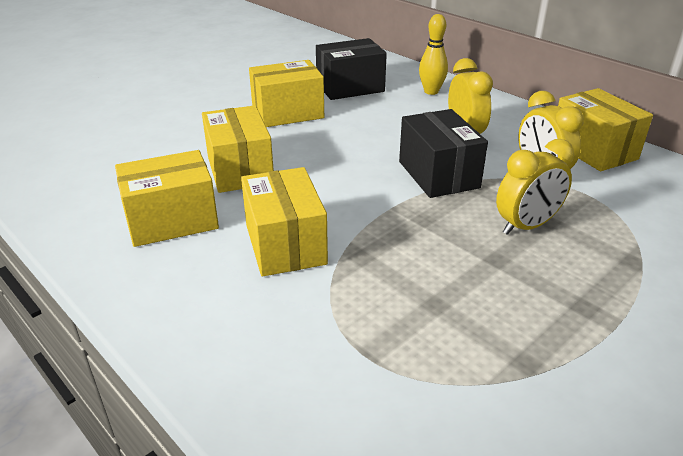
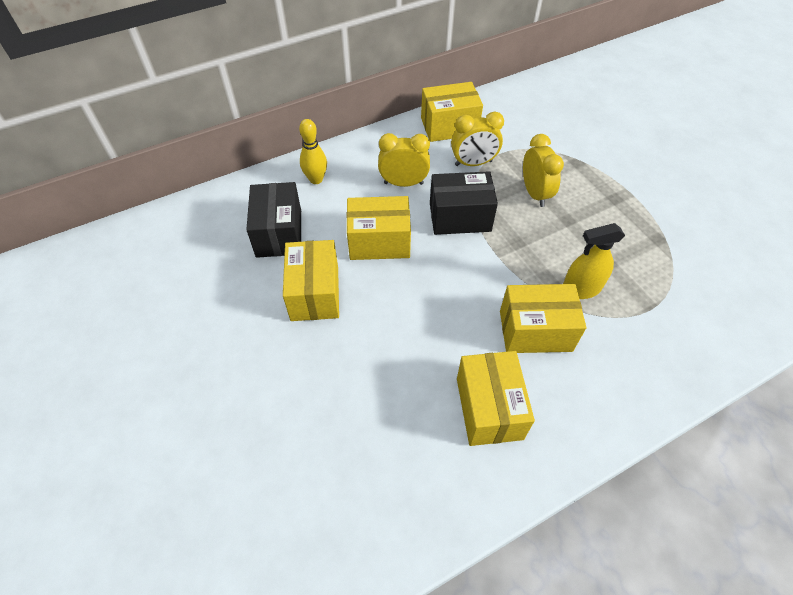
camera: 75 degrees left, 20 degrees up
yellow box [202,105,274,193] -> yellow box moved to [347,196,411,260]
none -> yellow spray bottle [563,223,625,299]

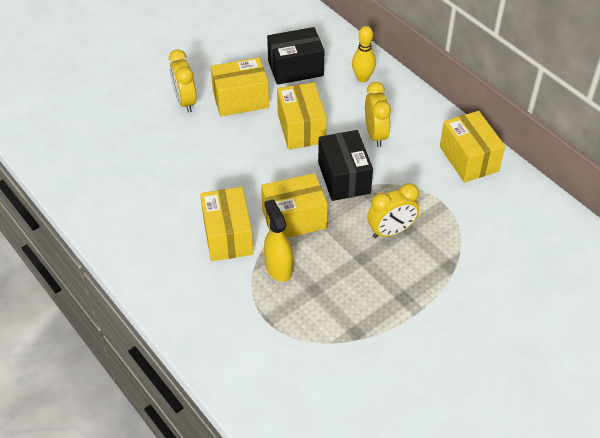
camera: 80 degrees right, 5 degrees down
yellow clock [451,112,504,166] -> yellow clock moved to [169,49,197,113]
yellow box [457,351,535,446] -> yellow box moved to [261,173,328,238]

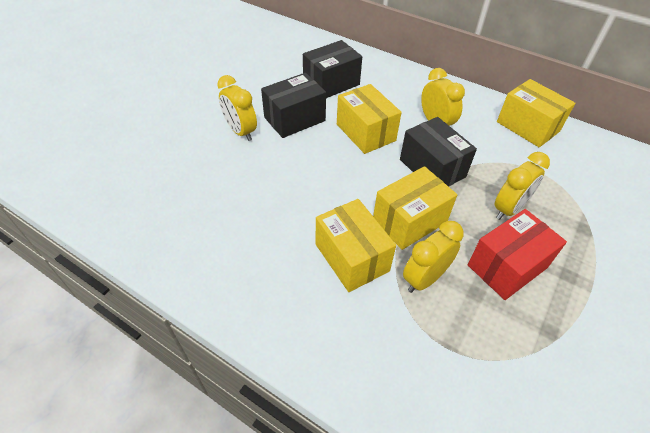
camera: 20 degrees left, 0 degrees up
yellow box [211,57,269,116] -> black box [261,73,326,138]
yellow spray bottle [264,199,293,282] -> yellow clock [403,221,464,293]
yellow bowling pin [352,26,376,82] -> none
none -> red box [468,209,567,300]

